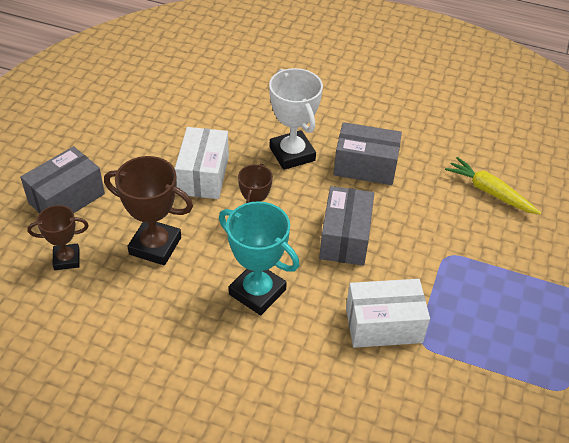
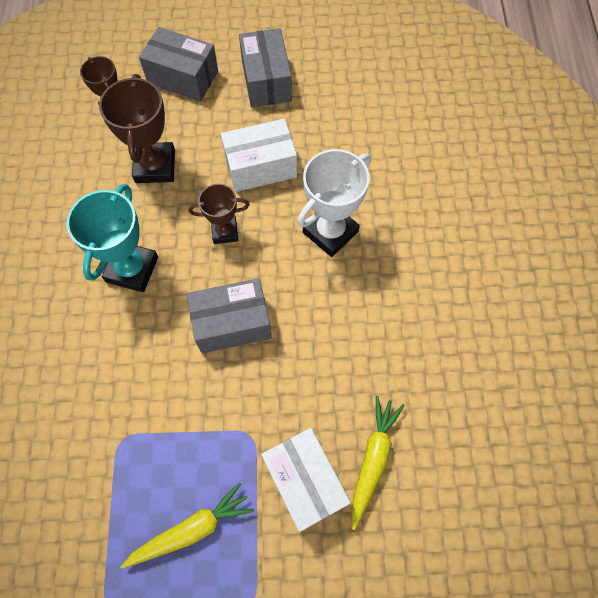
camera: 70 degrees right, 20 degrees up
grey box [333,122,402,185] -> grey box moved to [239,28,292,107]
white box [346,279,430,348] -> white box moved to [261,428,351,532]
none -> yellow carrot [121,482,254,569]

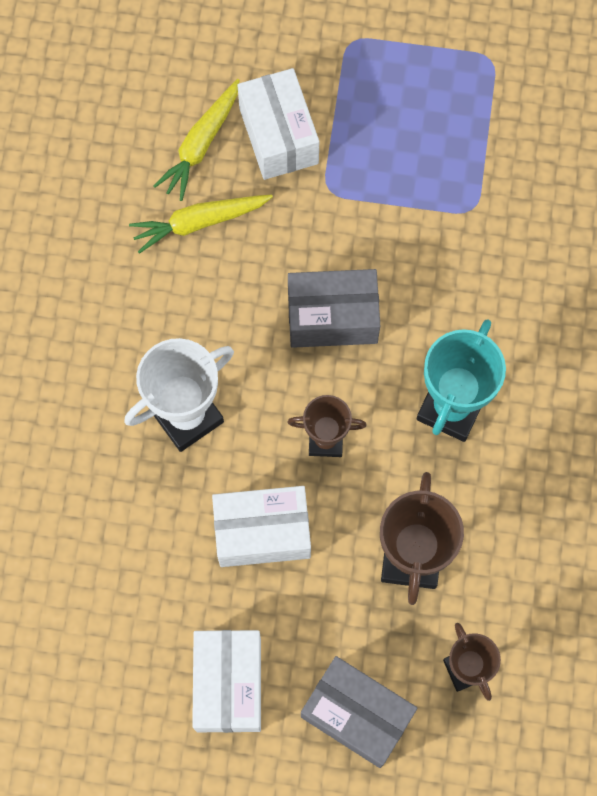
camera: 170 degrees left, 5 degrees up
yellow carrot [121,482,254,569] -> yellow carrot moved to [129,195,273,254]
grey box [239,28,292,107] -> white box [192,630,261,733]

